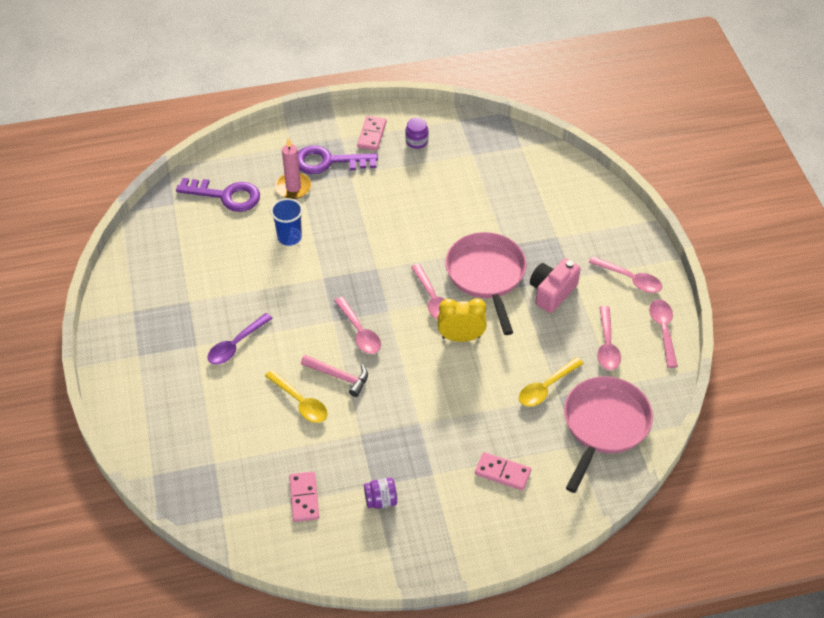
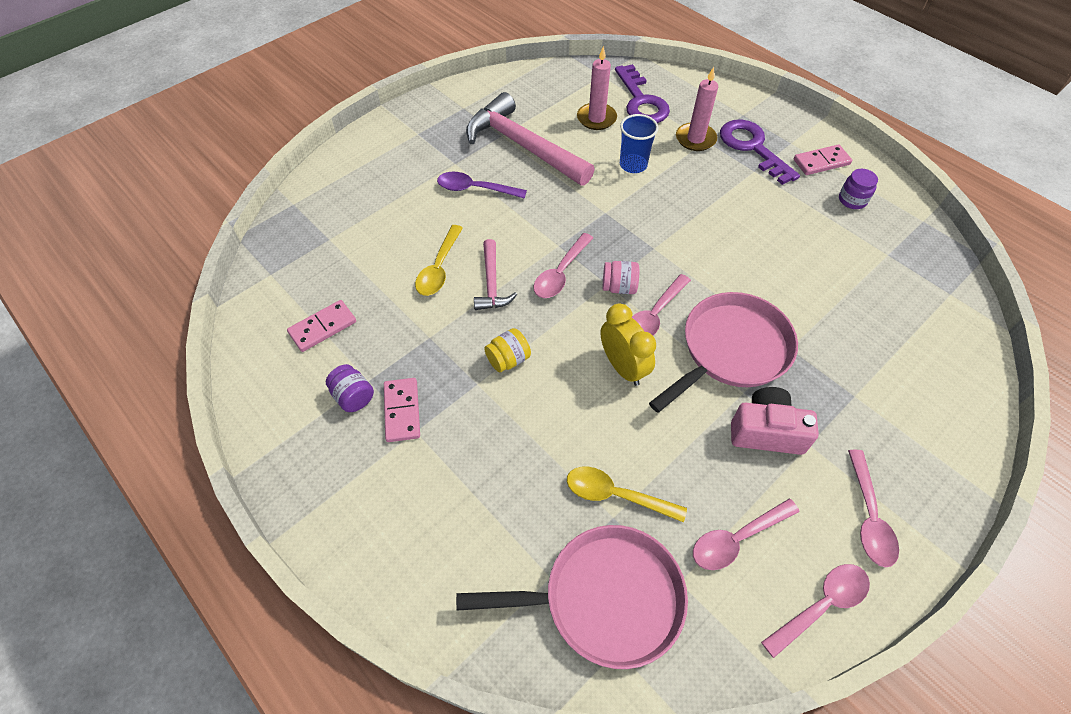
camera: 60 degrees right, 5 degrees up
pink domino [475,452,531,491] -> pink domino moved to [384,378,420,442]
none -> pink hammer [466,92,595,186]
none -> yellow jar [484,328,531,373]
none -> pink candle [577,46,617,130]
none -> pink jar [603,261,639,294]

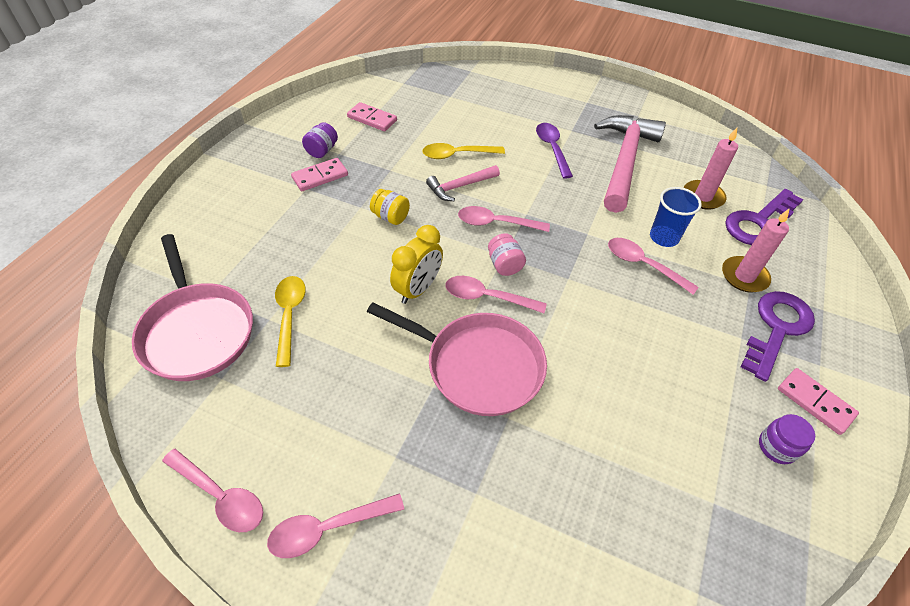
camera: 65 degrees right, 5 degrees down
pink spoon [693,499,800,570] -> pink spoon moved to [608,238,699,295]
pink camera [731,387,819,455] -> none

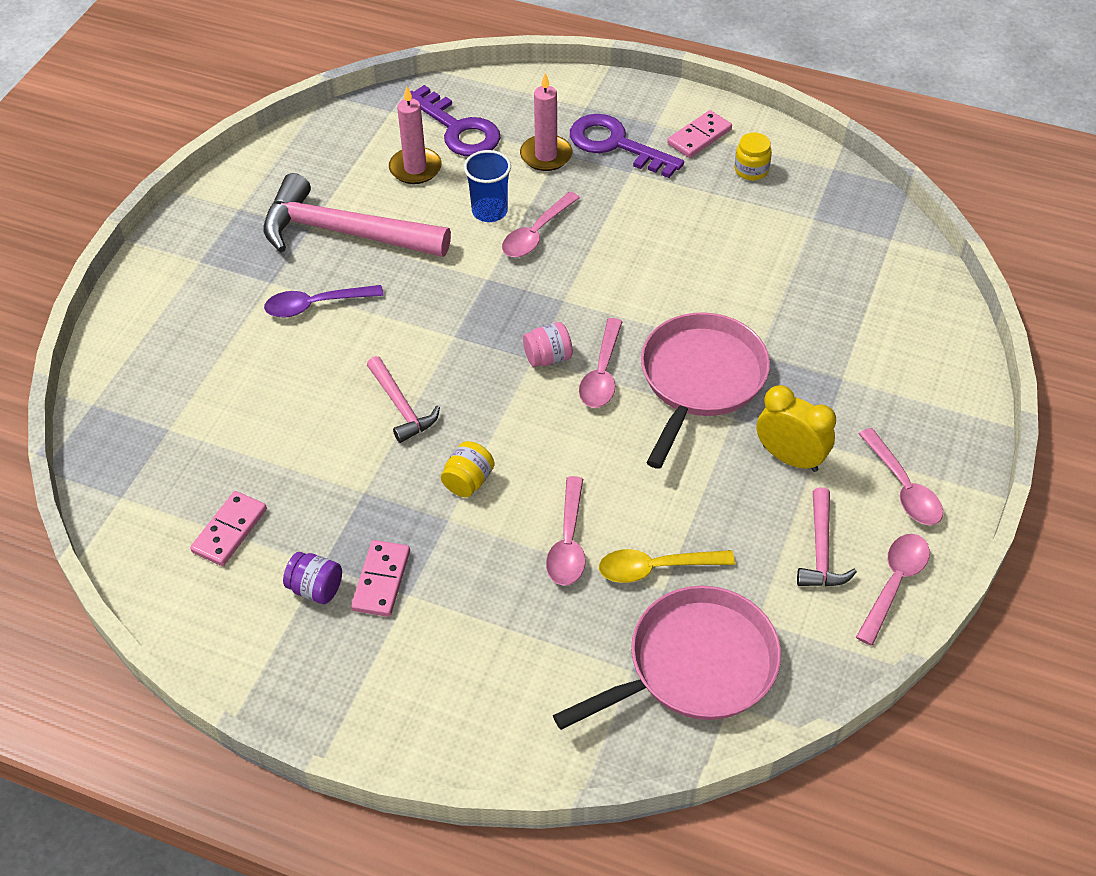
camera: 90 degrees left, 0 degrees up
pink domino [291,158,348,191] -> pink domino turned 45 degrees clockwise [351,540,410,617]
yellow clock [390,225,443,304] -> yellow clock moved to [756,385,836,472]
yellow spoon [422,143,505,159] -> none
pink spoon [458,206,550,232] -> pink spoon moved to [546,476,586,586]
purple jar [759,414,815,464] -> yellow jar [735,132,772,181]
none -> pink hammer [797,487,857,586]

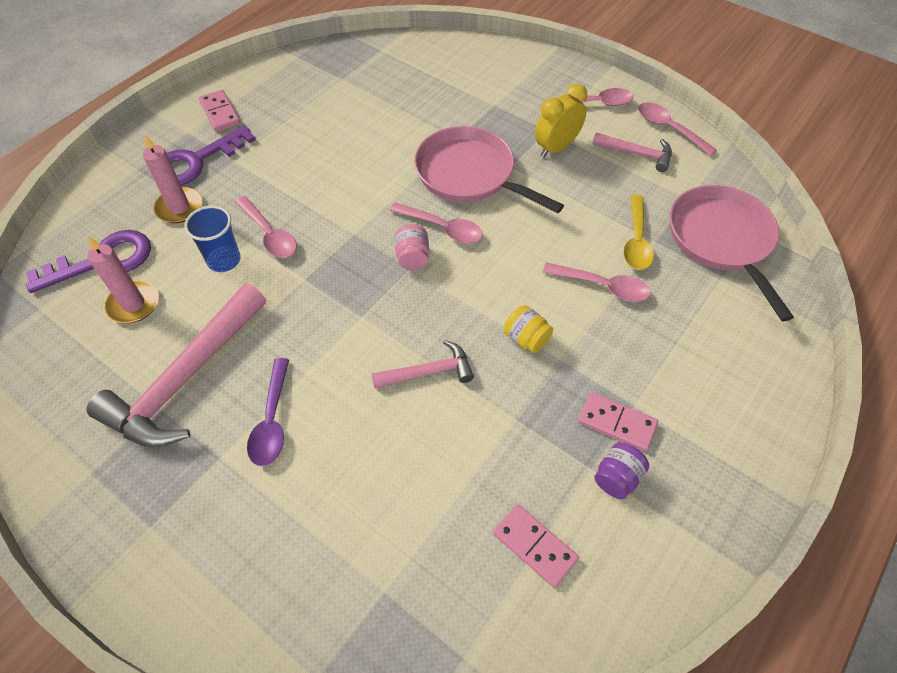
camera: 75 degrees left, 5 degrees up
yellow jar [735,132,772,181] -> none

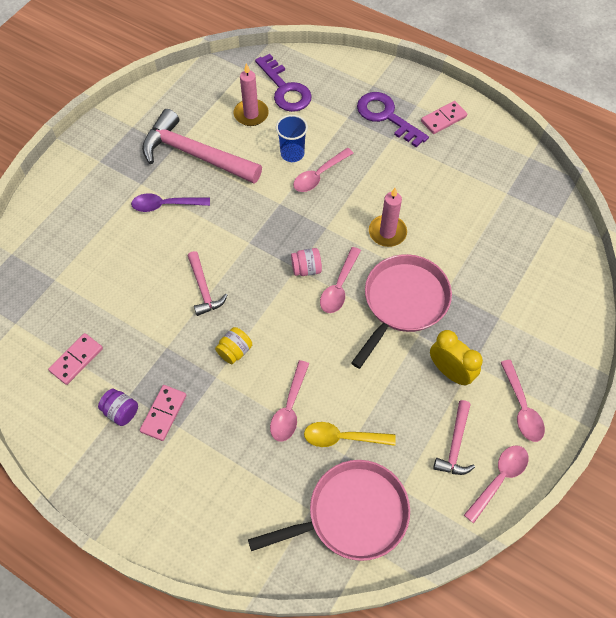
camera: 85 degrees right, 5 degrees up
pink candle [143,135,202,223] -> pink candle moved to [369,188,407,247]

